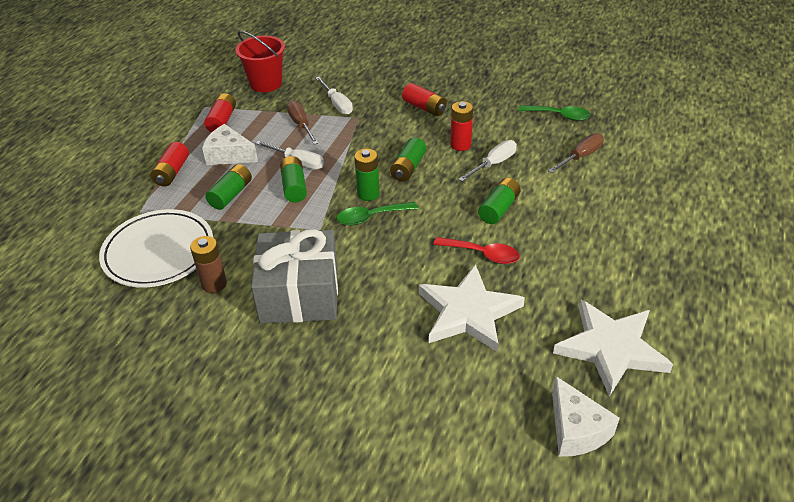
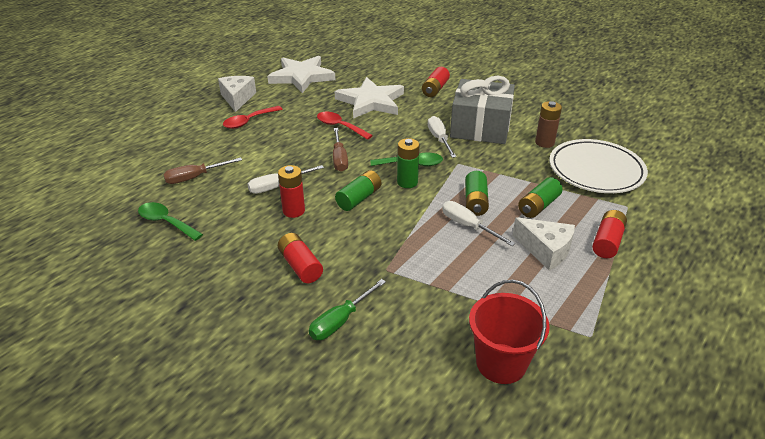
camera: 165 degrees left, 5 degrees down
red battery [204,93,236,132] -> red battery moved to [422,67,450,97]
brown screwdriver [287,101,318,144] -> brown screwdriver moved to [333,128,348,172]
white screwdriver [315,77,353,115] -> white screwdriver moved to [428,116,456,158]
green battery [478,178,521,224] -> none
white cheese [552,376,620,457] -> white cheese moved to [218,76,256,112]
none -> red spoon [223,106,283,129]
none -> green screwdriver [309,279,386,340]

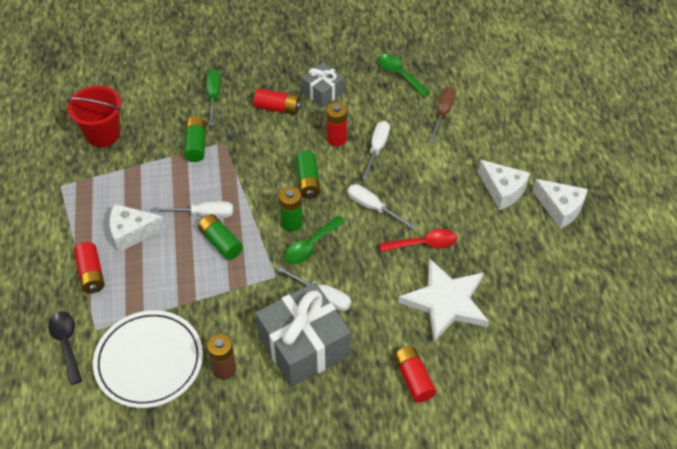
camera: 135 degrees right, 15 degrees up
green spoon [138,202,203,241] -> green spoon turned 120 degrees counterclockwise [378,54,431,97]
red spoon [223,106,283,129] -> white cheese [478,159,530,210]
white star [267,56,335,93] -> none
brown screwdriver [333,128,348,172] -> white screwdriver [347,184,415,229]
green battery [518,177,563,218] -> green battery moved to [184,116,206,162]
none -> black spoon [49,311,82,385]
none -> grey gift [301,62,344,108]

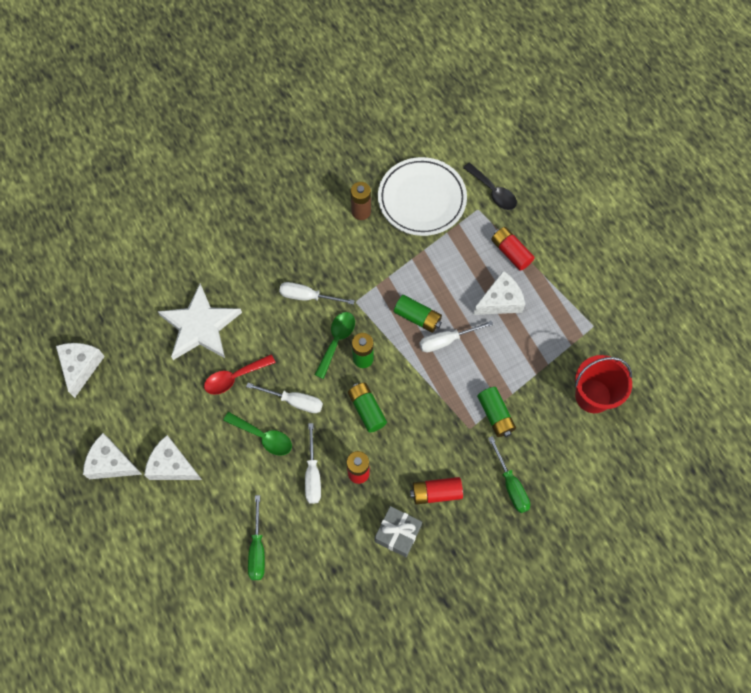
camera: 160 degrees right, 15 degrees up
grey gift [255,282,351,387] -> none
green spoon [378,54,431,97] -> green spoon moved to [223,412,292,456]
red battery [394,346,436,403] -> none
brown screwdriver [429,87,456,142] -> green screwdriver [248,495,265,580]
none -> white cheese [56,343,105,398]

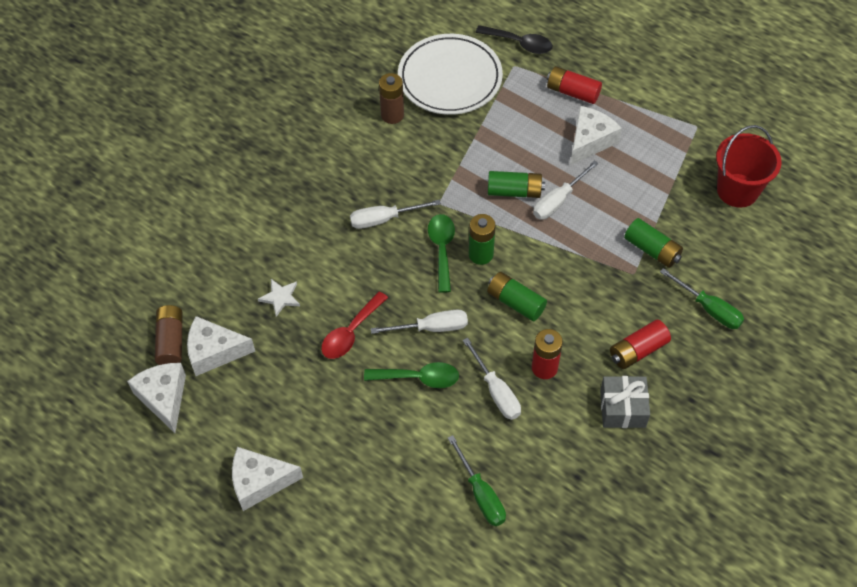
camera: 25 degrees left, 10 degrees down
white cheese [144,435,202,480] -> white cheese moved to [187,316,255,376]
white star [158,284,242,360] -> white star [258,279,300,317], size x0.41
none -> brown battery [155,305,183,365]

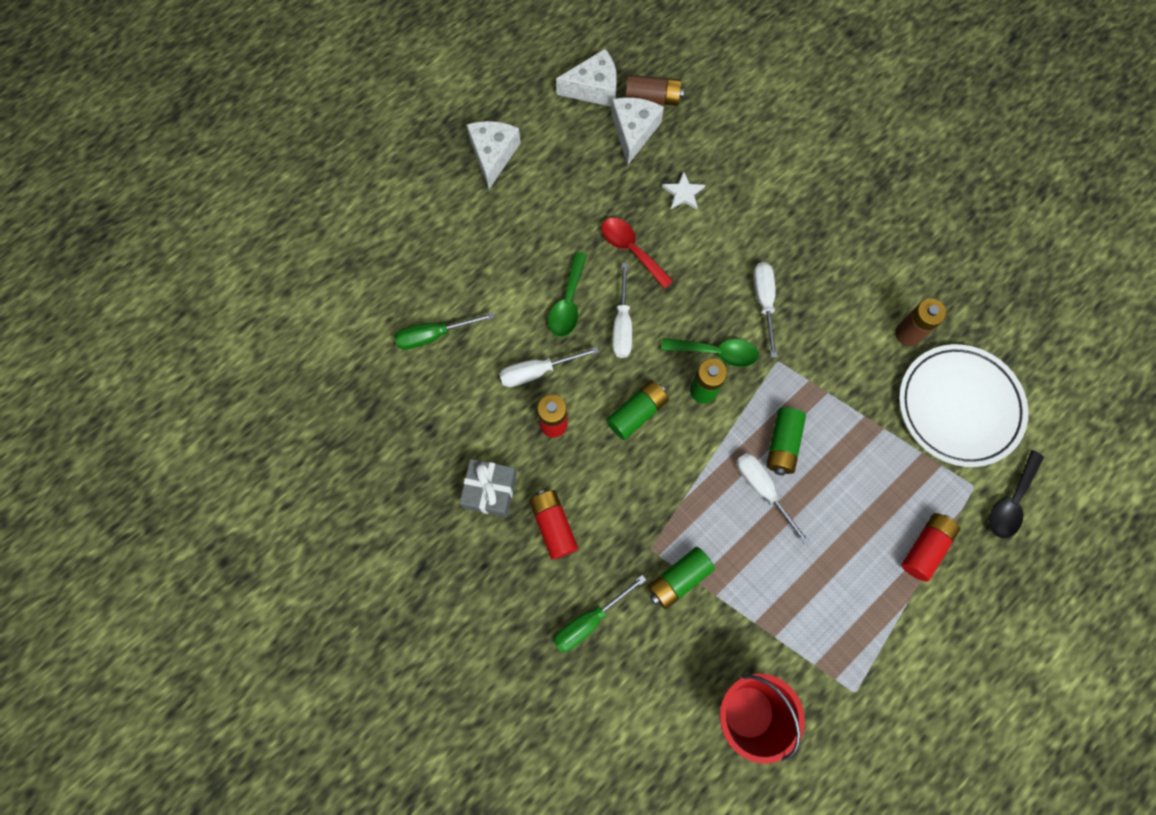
camera: 100 degrees right, 15 degrees up
white cheese [570,106,622,165] -> none

